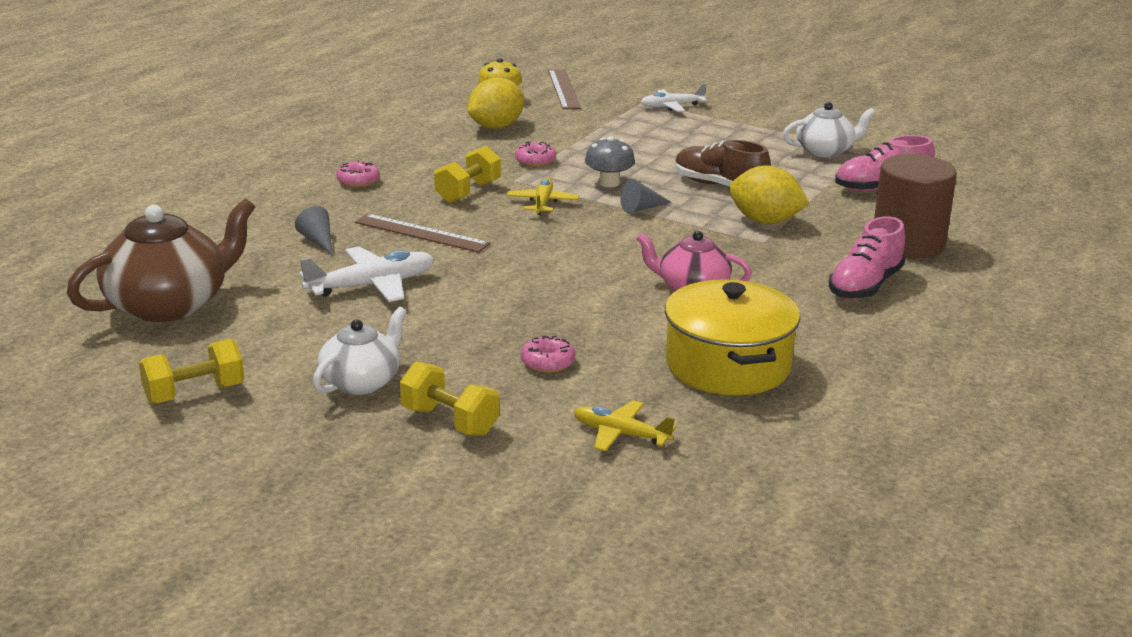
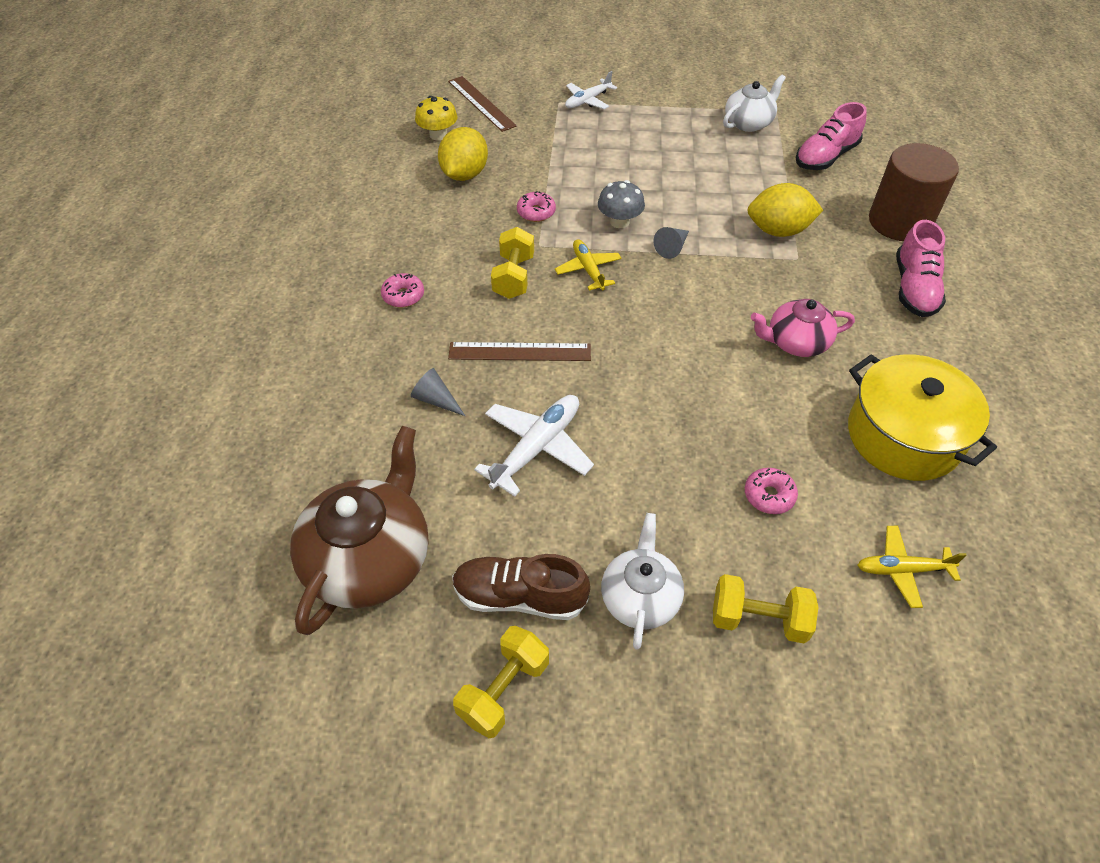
camera: 25 degrees left, 25 degrees up
brown shoe [675,140,771,186] -> brown shoe moved to [452,554,590,620]

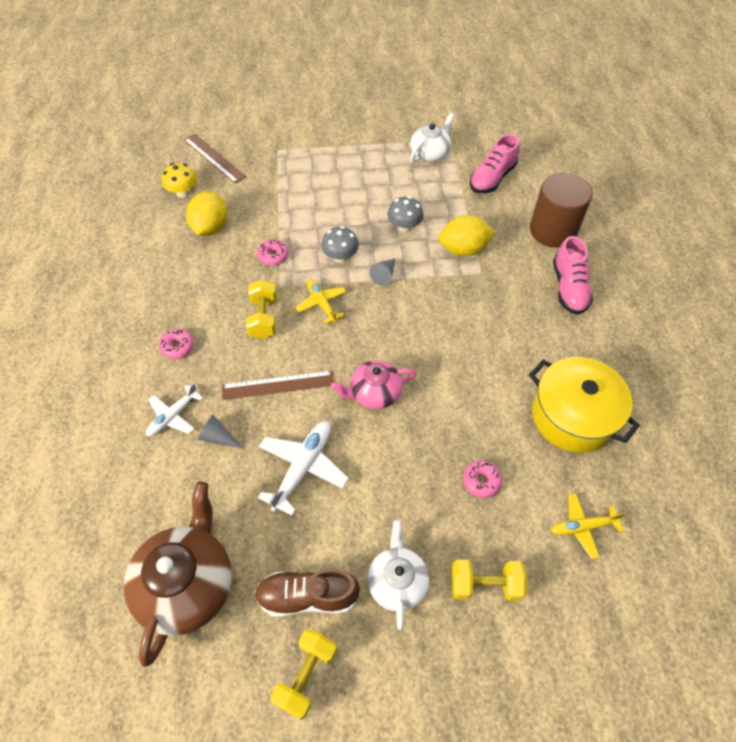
camera: 10 degrees left, 5 degrees up
white plane [565,71,617,109] -> white plane moved to [146,383,203,436]
pink teapot [751,299,855,357] -> pink teapot moved to [331,360,416,409]
none -> grey mushroom [387,196,424,232]

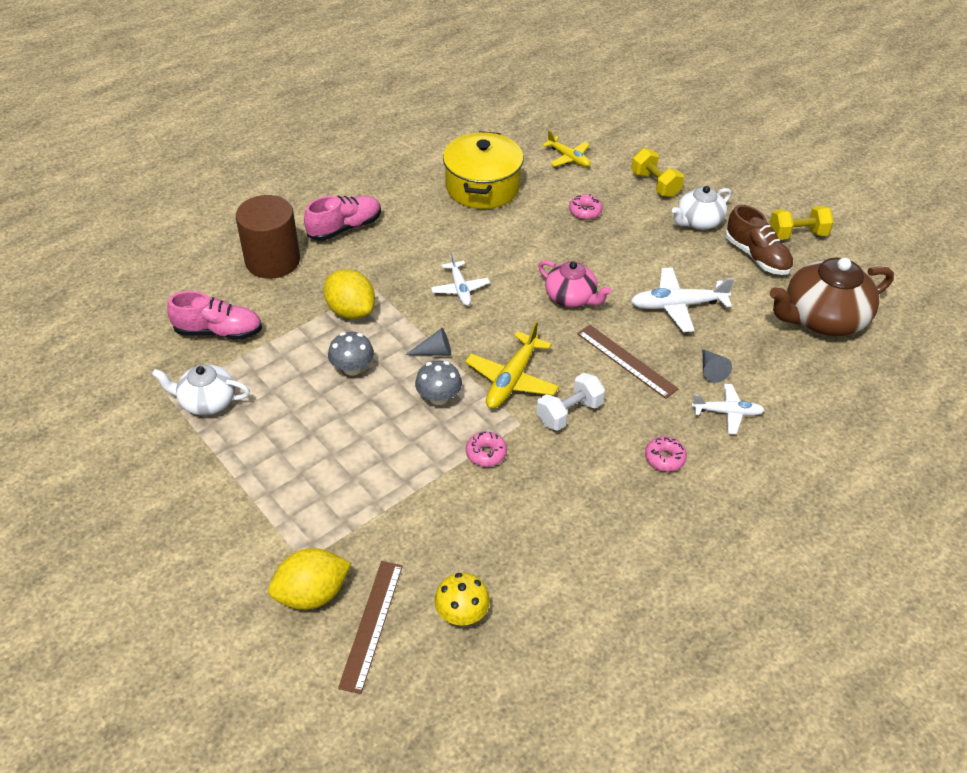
camera: 125 degrees left, 10 degrees down
yellow lemon [186,192,227,236] -> yellow lemon moved to [268,548,351,610]
yellow dumbbell [246,279,277,339] -> white dumbbell [537,373,605,431]
yellow plane [295,280,346,324] -> yellow plane [465,321,559,409], size x1.53
none -> white plane [431,252,490,306]

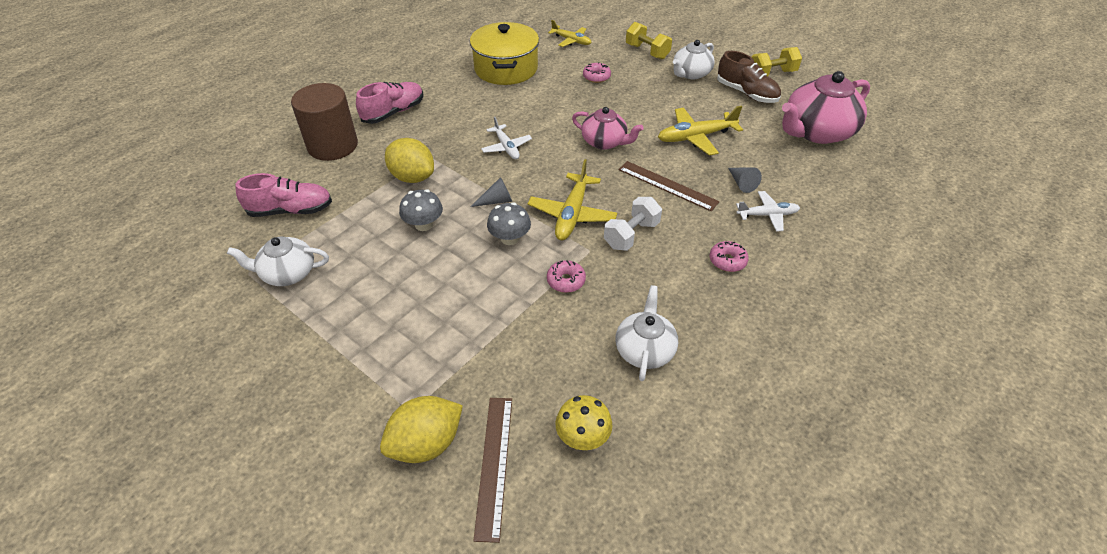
camera: 10 degrees left, 0 degrees up
white plane [631,267,735,332] -> yellow plane [658,106,743,156]
brown teapot [770,258,894,336] -> pink teapot [782,71,870,144]
none -> white teapot [616,285,678,381]

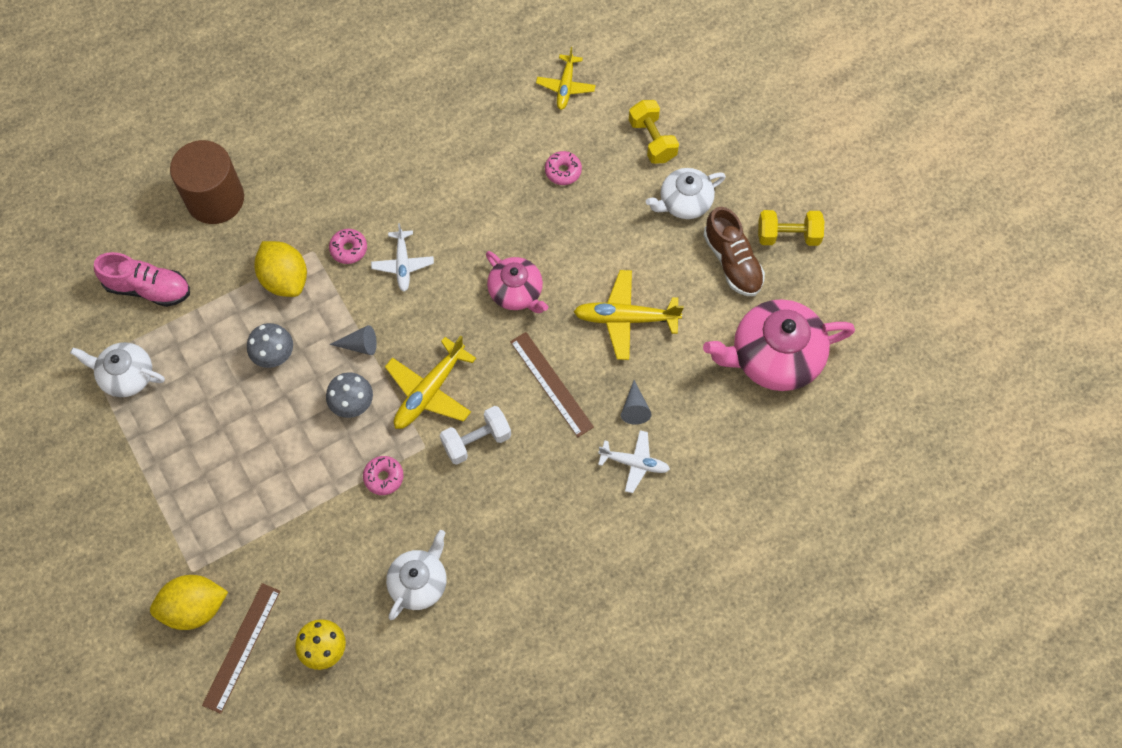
camera: 20 degrees right, 20 degrees up
pink shoe [356,82,424,124] -> none
yellow pot [470,22,539,85] -> none
yellow plane [548,20,591,47] -> yellow plane turned 45 degrees clockwise [536,47,596,110]
pink donut [710,241,749,272] -> pink donut moved to [329,229,367,264]

